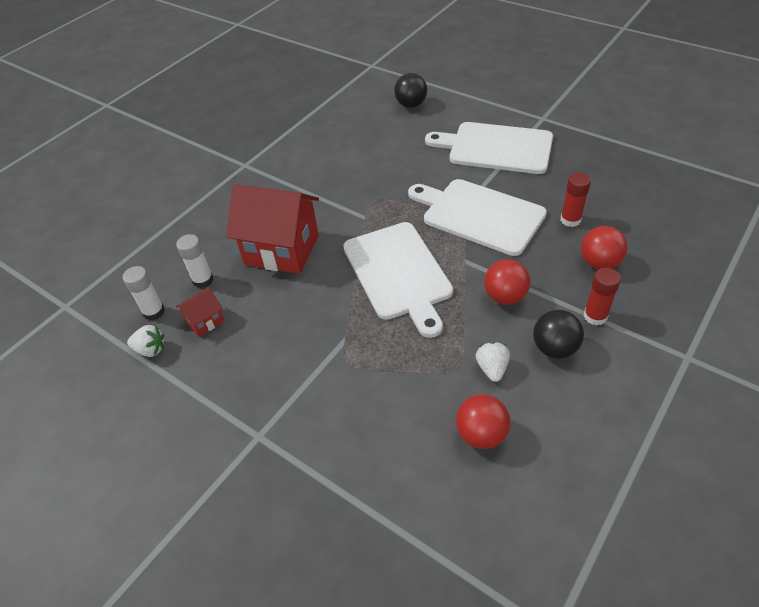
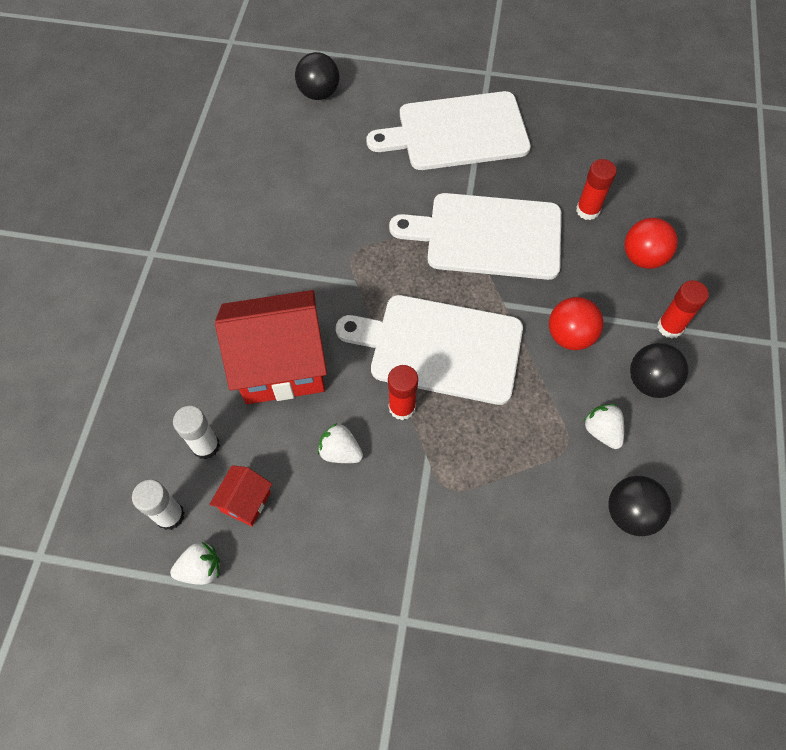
camera: 30 degrees left, 15 degrees up
white cutting board [343,222,453,338] -> white cutting board turned 150 degrees clockwise [336,295,523,405]
red ball [456,394,510,449] -> black ball [608,476,671,536]
none -> white strawberry [318,423,363,463]
none -> red glue stick [388,365,418,420]

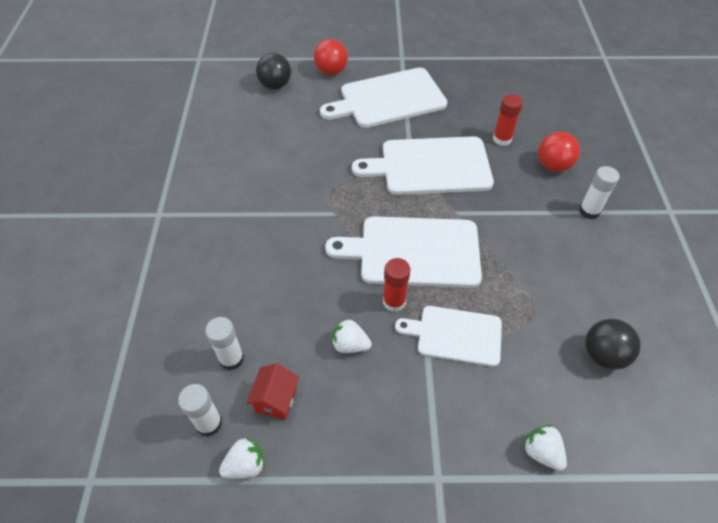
camera: 10 degrees left, 10 degrees down
red house [215,290,327,404] -> none
red ball [549,297,604,350] -> red ball moved to [314,39,348,75]
white strawberry [584,404,624,449] -> white strawberry moved to [523,425,567,471]
black ball [630,343,689,398] -> none
red glue stick [657,280,709,338] -> white glue stick [579,166,620,219]
none -> white cutting board [395,306,502,367]

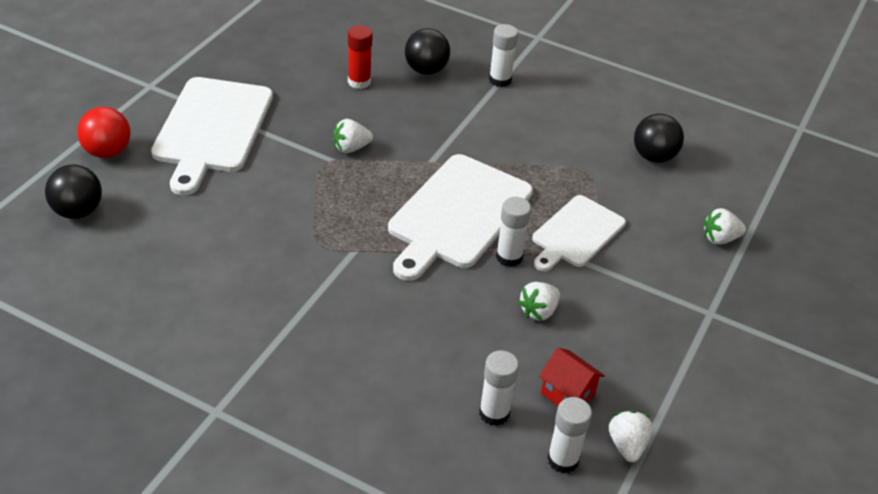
camera: 65 degrees left, 10 degrees down
white cutting board [352,136,494,195] -> white strawberry [333,119,373,153]
red glue stick [383,258,410,312] -> white glue stick [496,197,531,267]
red ball [538,132,580,172] -> black ball [405,28,450,75]

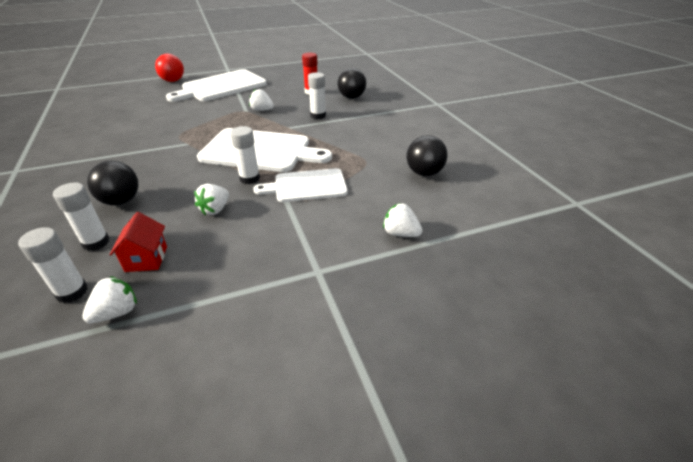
camera: 45 degrees right, 5 degrees down
black ball [45,165,102,219] -> black ball moved to [87,161,139,206]
white cutting board [388,154,533,281] -> white cutting board turned 150 degrees counterclockwise [197,128,332,172]
white glue stick [489,24,518,87] -> white glue stick moved to [308,72,326,119]
white strawberry [518,282,560,321] -> white strawberry turned 60 degrees counterclockwise [194,184,229,215]

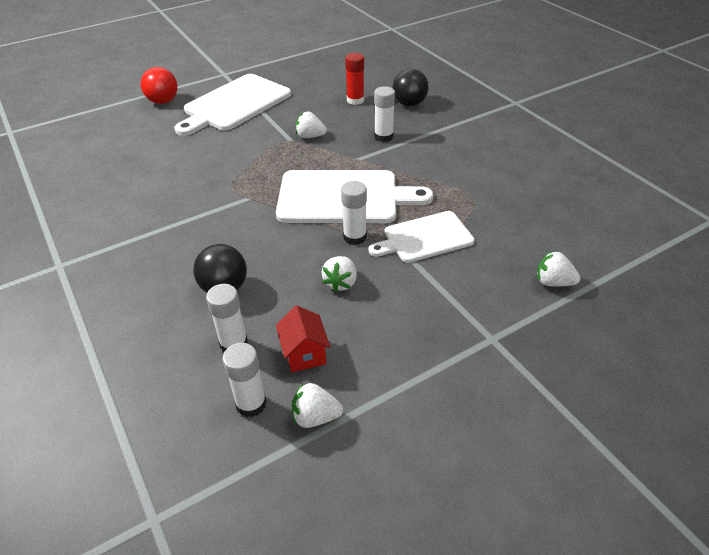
camera: 10 degrees left, 5 degrees up
white strawberry [82,276,137,323] -> white strawberry turned 120 degrees counterclockwise [292,383,343,428]
black ball [406,135,447,176] -> none

